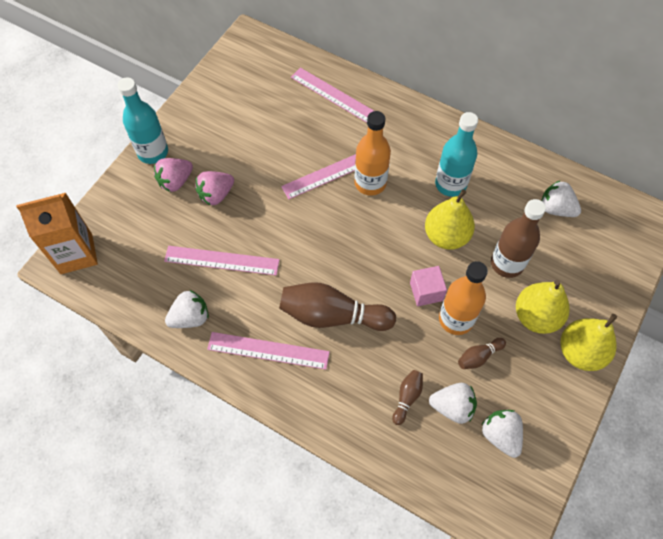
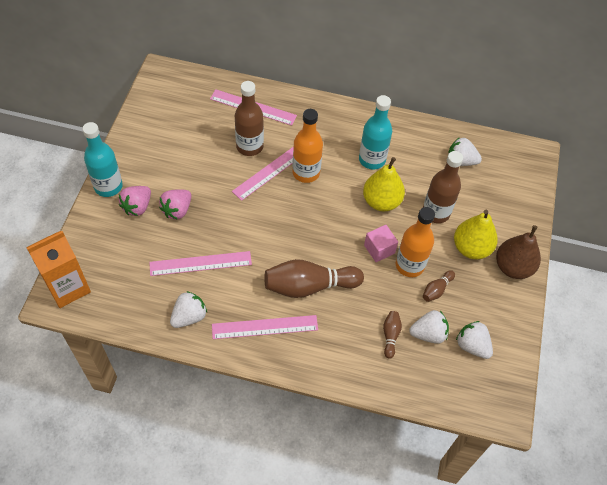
camera: 20 degrees left, 5 degrees down
yellow pear [561,314,617,371] -> brown pear [496,225,541,279]
none -> brown bottle [235,81,264,156]

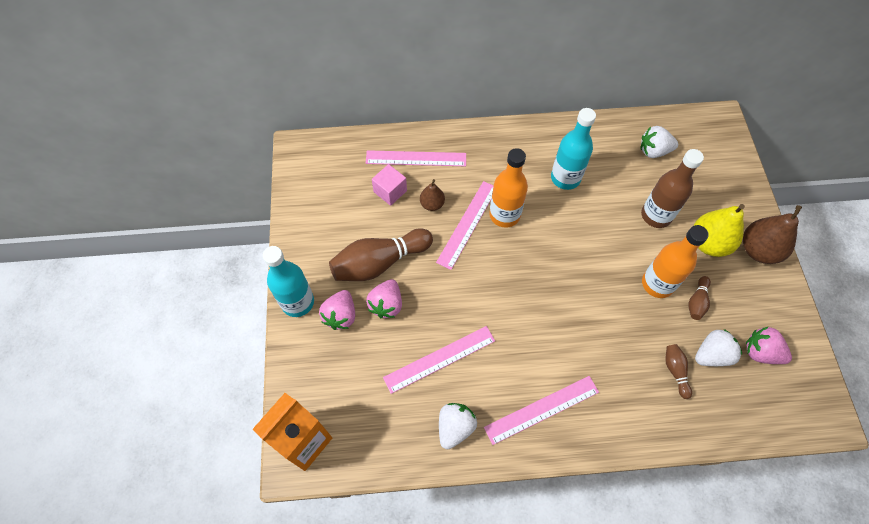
camera: 15 degrees left, 5 degrees up
brown bottle [235,81,264,156] -> brown pear [420,179,445,211]
brown bowling pin [264,259,364,298] -> brown bowling pin moved to [329,228,433,281]
yellow pear [363,157,405,211] -> none
pink cube [364,225,398,262] -> pink cube moved to [372,164,407,206]
white strawberry [456,321,493,359] -> pink strawberry [746,327,792,364]

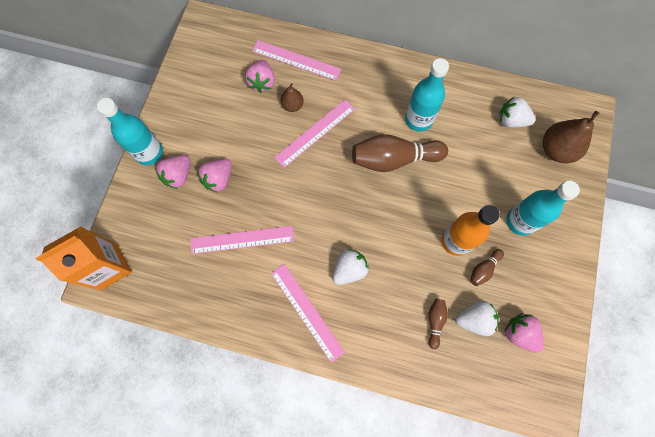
camera: 20 degrees right, 10 degrees up
brown bowling pin [329,228,433,281] -> brown bowling pin moved to [352,134,448,172]
pink cube [372,164,407,206] -> pink strawberry [245,60,275,93]
white strawberry [439,403,477,449] -> white strawberry moved to [333,249,369,285]
pink ruler [484,376,599,445] -> pink ruler turned 60 degrees clockwise [271,264,345,363]
orange bottle [489,148,528,228] -> none
brown bottle [641,149,704,228] -> none
yellow pear [694,204,745,257] -> turquoise bottle [506,181,580,236]
brown pear [743,205,802,264] -> brown pear moved to [543,111,599,163]

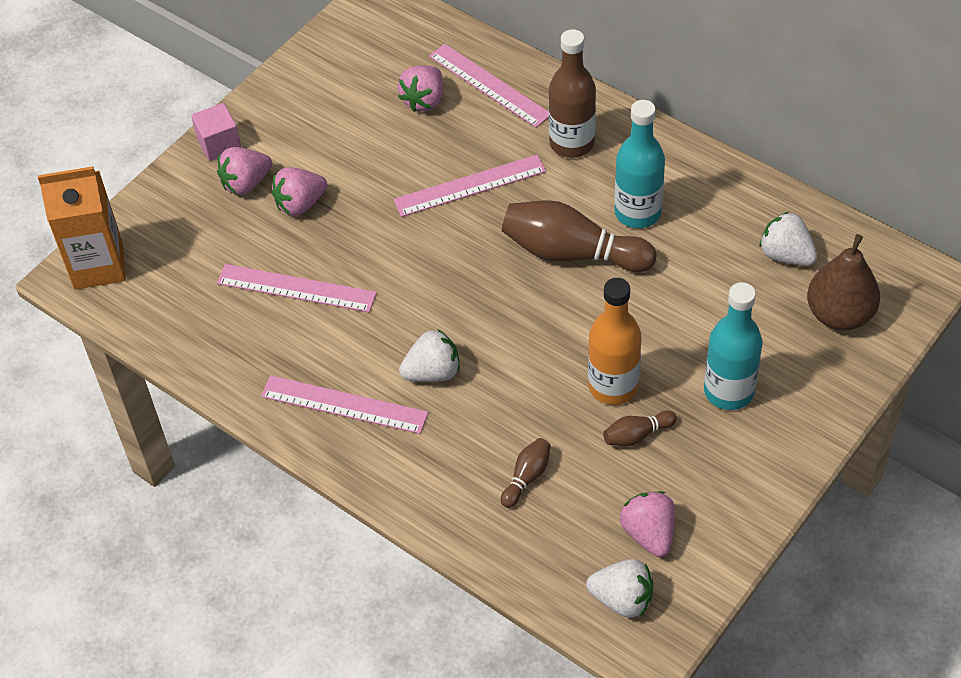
camera: 25 degrees right, 20 degrees down
turquoise bottle [97,98,163,165] -> pink cube [191,103,242,161]
pink ruler [271,264,345,363] -> pink ruler turned 60 degrees counterclockwise [261,375,429,434]
brown pear [281,83,304,112] -> none
white strawberry [456,301,499,336] -> white strawberry moved to [586,559,653,618]
none -> brown bottle [549,29,596,158]

